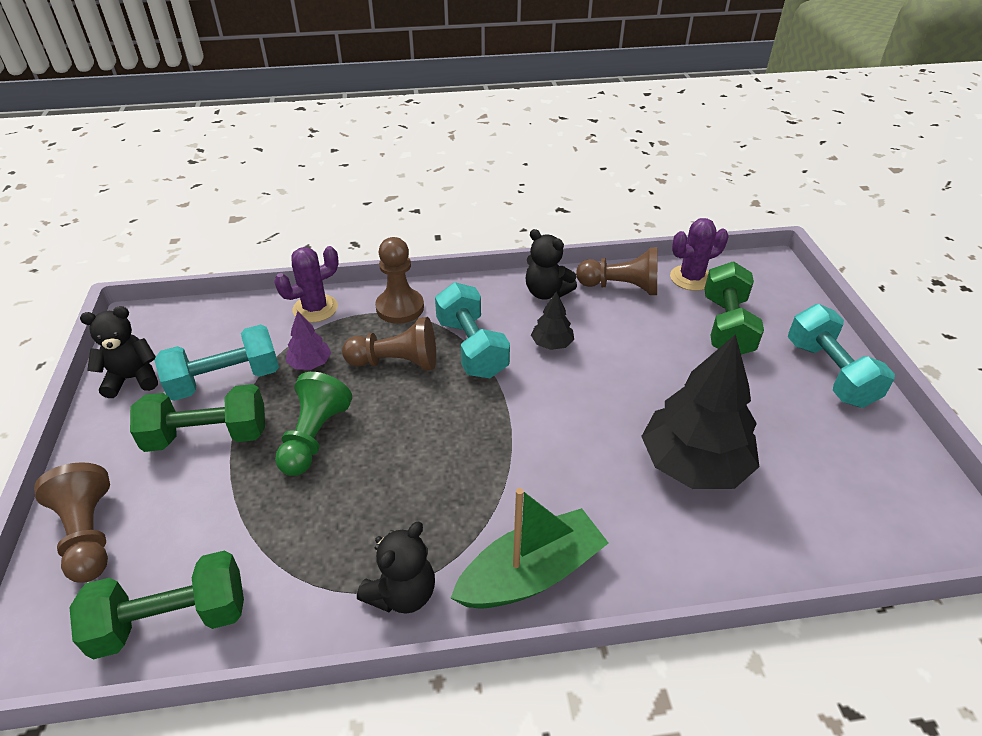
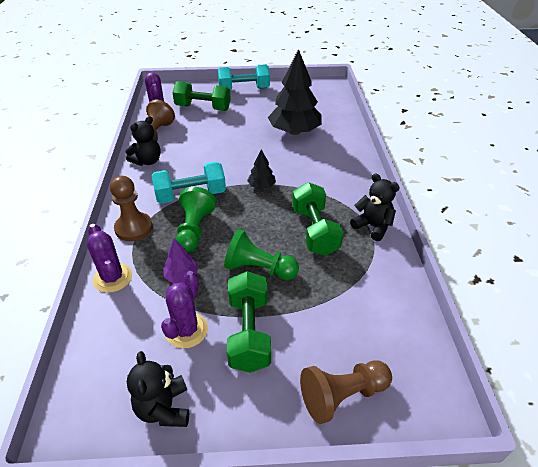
camera: 85 degrees left, 0 degrees up
green dumbbell [69,550,244,659] -> green dumbbell moved to [292,182,343,256]
turquoise dumbbell [154,324,279,401] -> purple cactus [161,271,208,348]
brown pawn [342,317,436,371] -> green pawn [176,187,216,252]
green boat [451,488,609,609] -> none
black tree [531,292,574,350] -> black tree moved to [247,150,276,189]

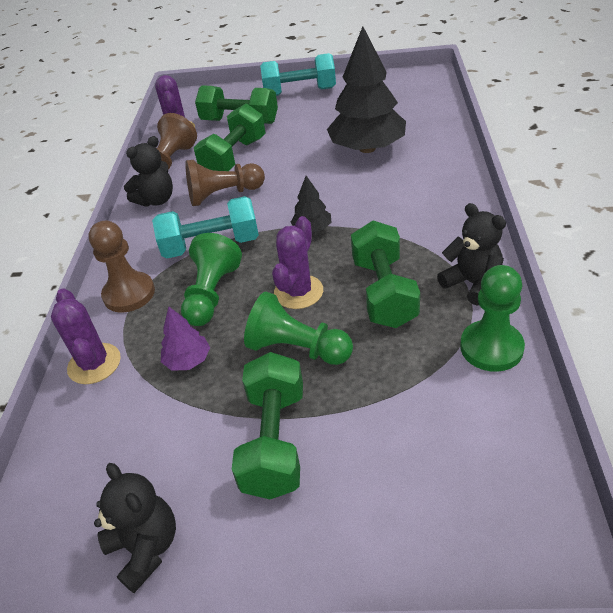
camera: 10 degrees right, 0 degrees up
black teddy bear [127,351,189,427] -> black teddy bear turned 150 degrees clockwise [94,463,176,593]
purple cactus [161,271,208,348] -> purple cactus moved to [272,216,323,309]
brown pawn [300,360,392,424] -> brown pawn moved to [185,160,265,206]
none -> green dumbbell [194,104,266,171]
none -> green pawn [460,265,525,372]

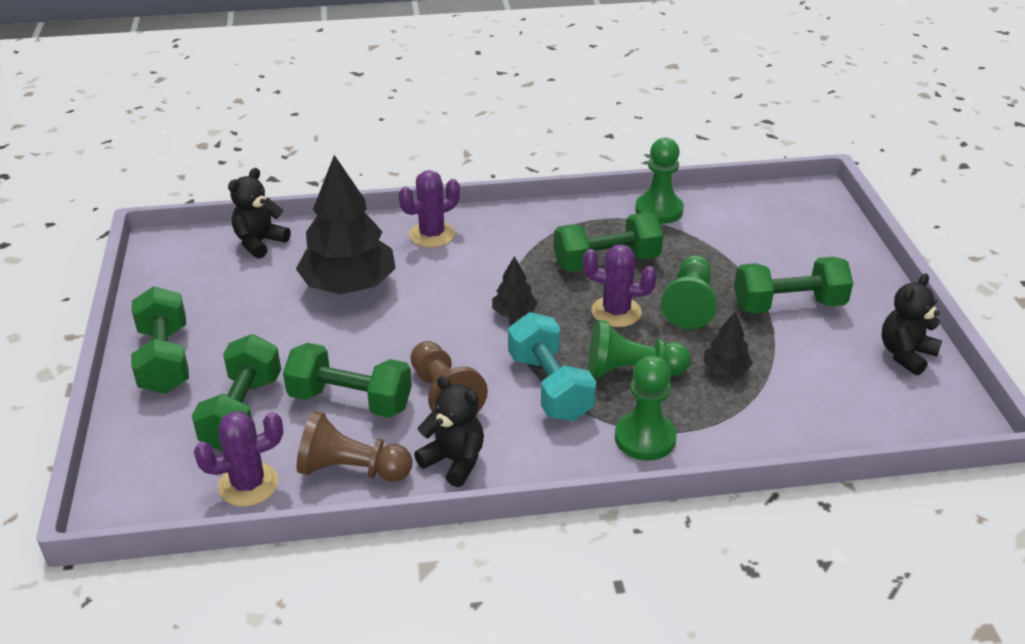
camera: 105 degrees left, 5 degrees down
purple cactus [51,288,121,384] -> purple cactus moved to [399,170,460,247]
brown pawn [88,221,155,313] -> green pawn [615,355,677,461]
purple tree [161,307,210,371] -> black tree [703,312,753,376]
turquoise dumbbell [260,53,336,96] -> green dumbbell [131,286,189,394]
black teddy bear [437,203,506,306] -> black teddy bear moved to [228,168,291,259]

